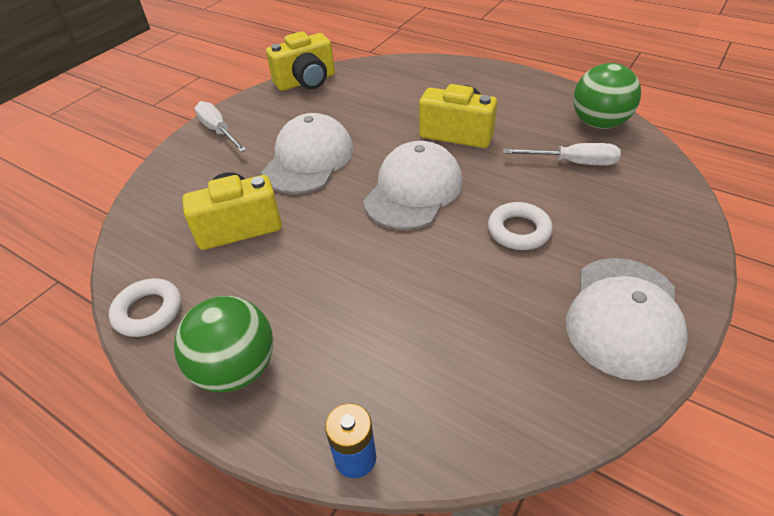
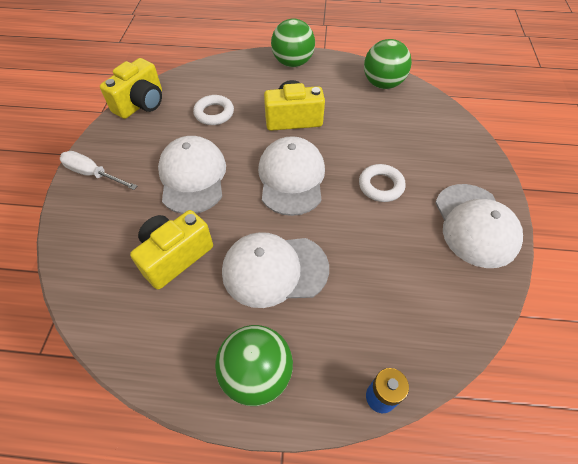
camera: 30 degrees left, 10 degrees up
white ring [109,278,181,337] -> white ring moved to [193,95,234,125]
white screwdriver [503,143,621,165] -> none
none -> white cap [222,232,329,308]
none -> green ball [271,19,315,67]

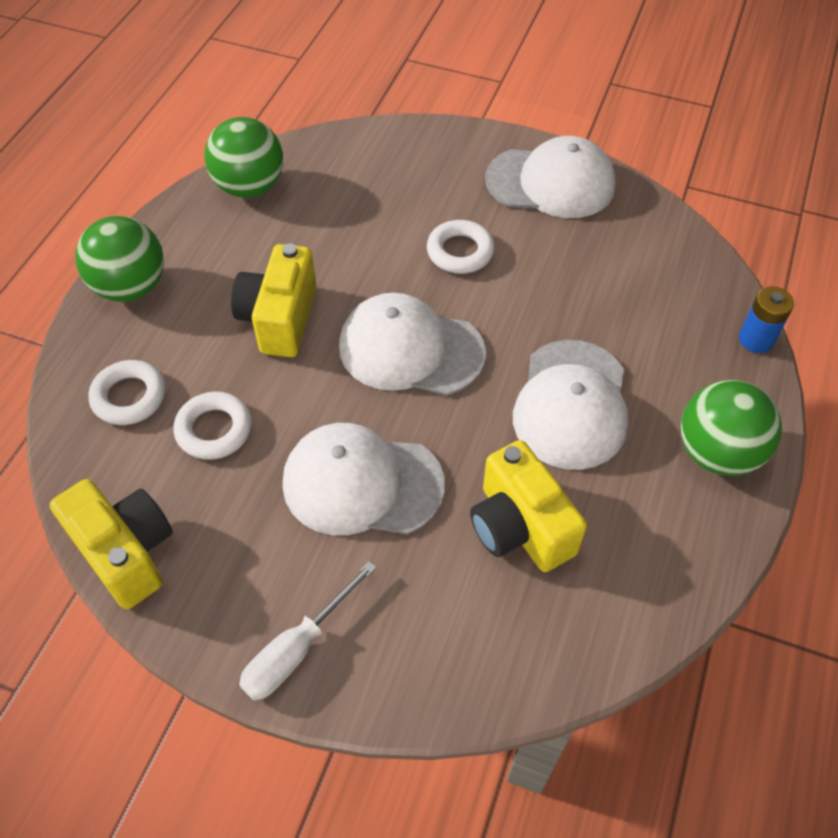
camera: 75 degrees left, 0 degrees up
none -> white ring [89,360,166,425]

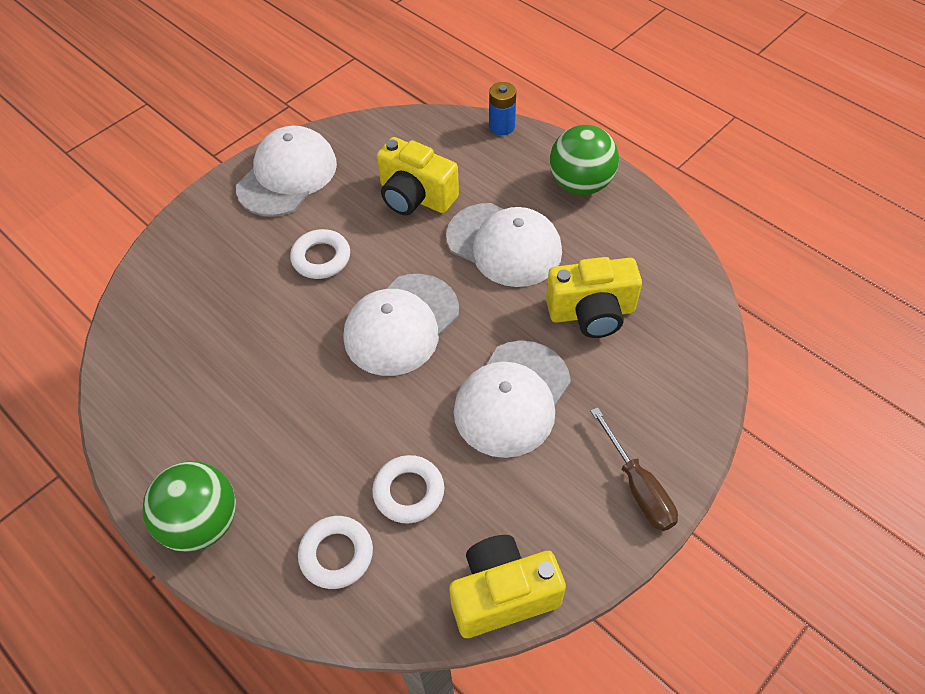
camera: 65 degrees left, 0 degrees up
green ball [204,117,283,198] -> none
yellow camera [231,244,317,357] -> yellow camera moved to [377,137,459,215]
white screwdriver [239,561,377,700] -> brown screwdriver [590,407,678,531]

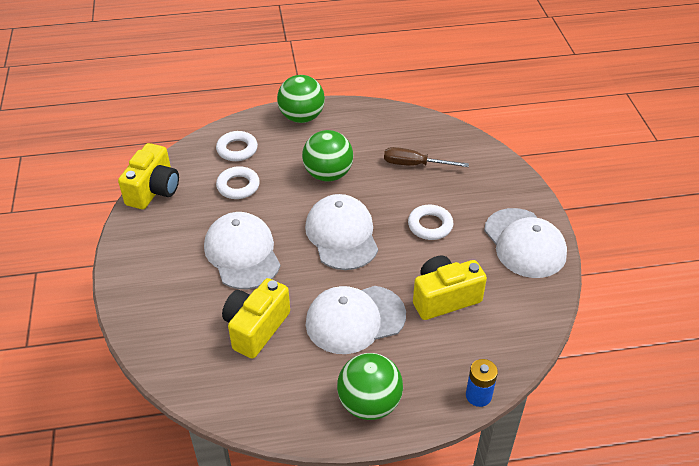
camera: 125 degrees right, 10 degrees down
brown screwdriver [590,407,678,531] -> brown screwdriver moved to [384,147,469,167]
none -> green ball [302,130,353,182]

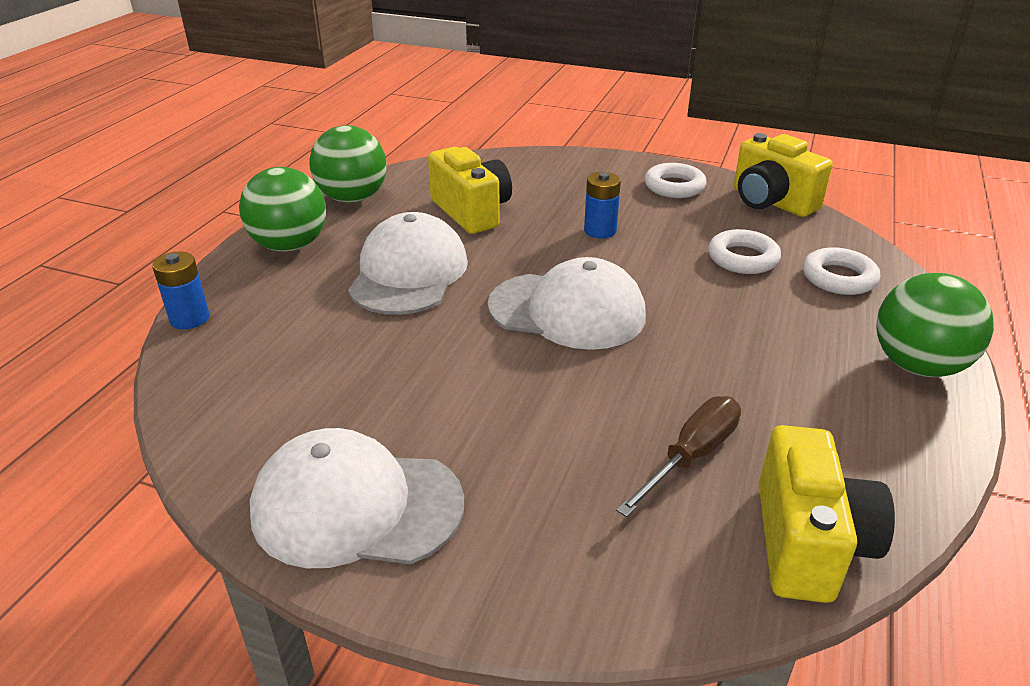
camera: 120 degrees right, 10 degrees down
white cap [204,212,280,289] -> blue battery [584,172,621,239]
green ball [302,130,353,182] -> green ball moved to [309,125,387,203]
white ring [408,205,453,240] -> white ring moved to [645,163,707,198]
yellow camera [413,256,487,320] -> yellow camera moved to [759,425,895,603]

